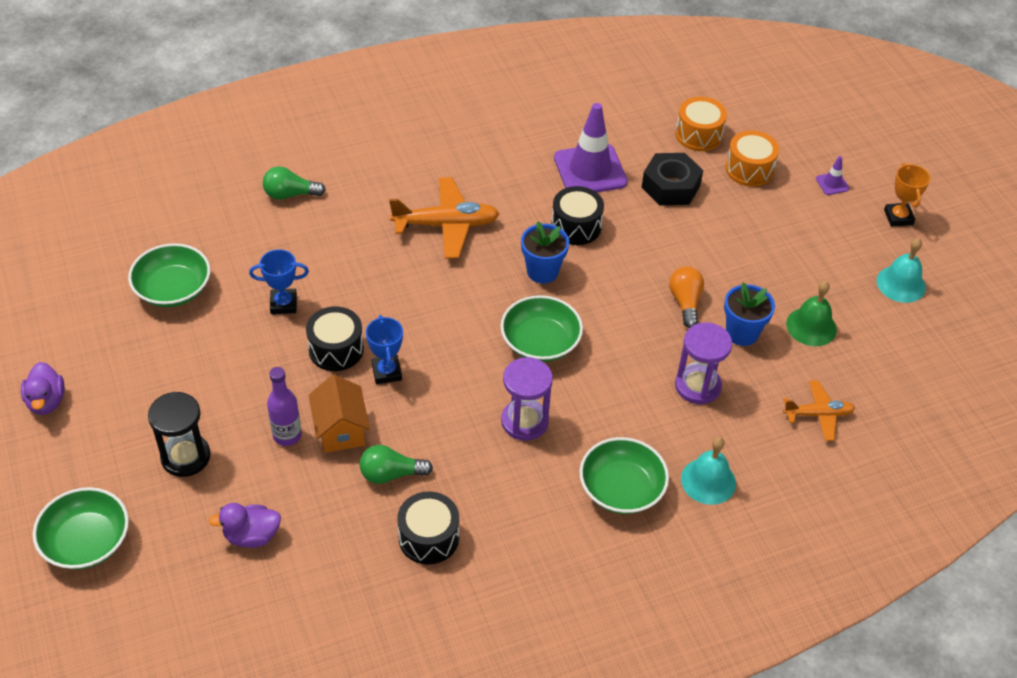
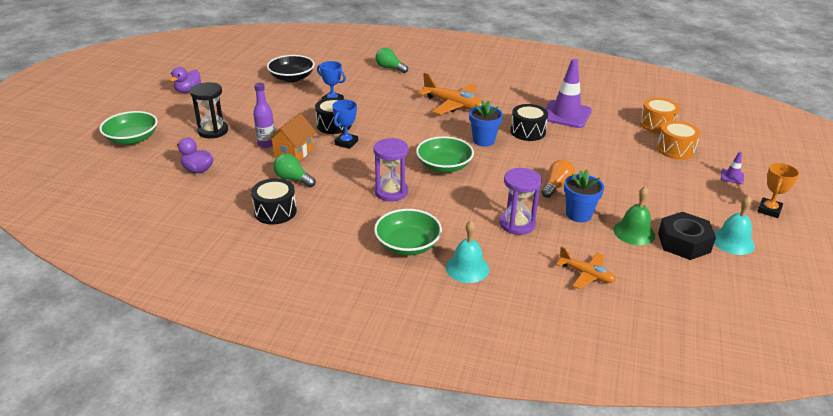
camera: 40 degrees right, 15 degrees down
green bowl [128,243,210,307] -> black bowl [267,55,315,82]
black nut [642,153,703,205] -> black nut moved to [658,212,716,260]

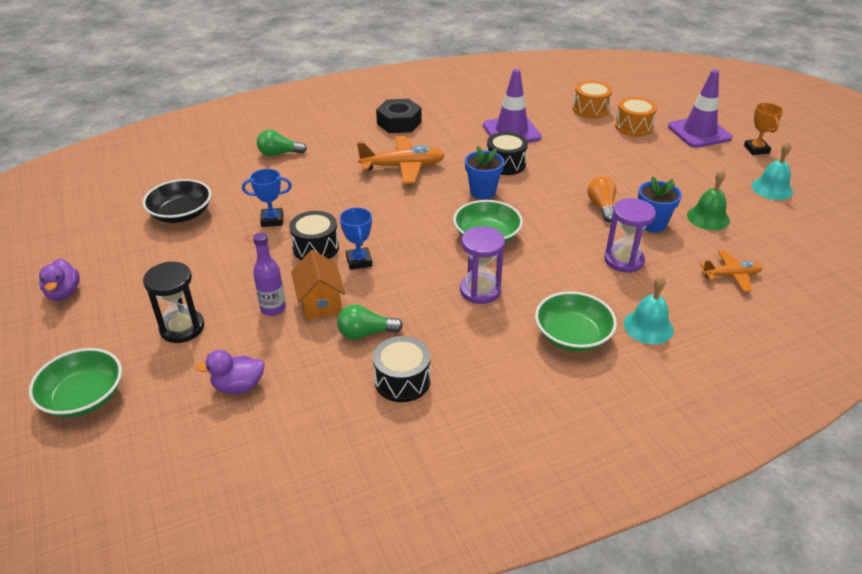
camera: 40 degrees left, 5 degrees up
black nut [658,212,716,260] -> black nut moved to [376,99,422,133]
purple traffic cone [721,152,744,184] -> purple traffic cone [668,70,732,148], size x2.33

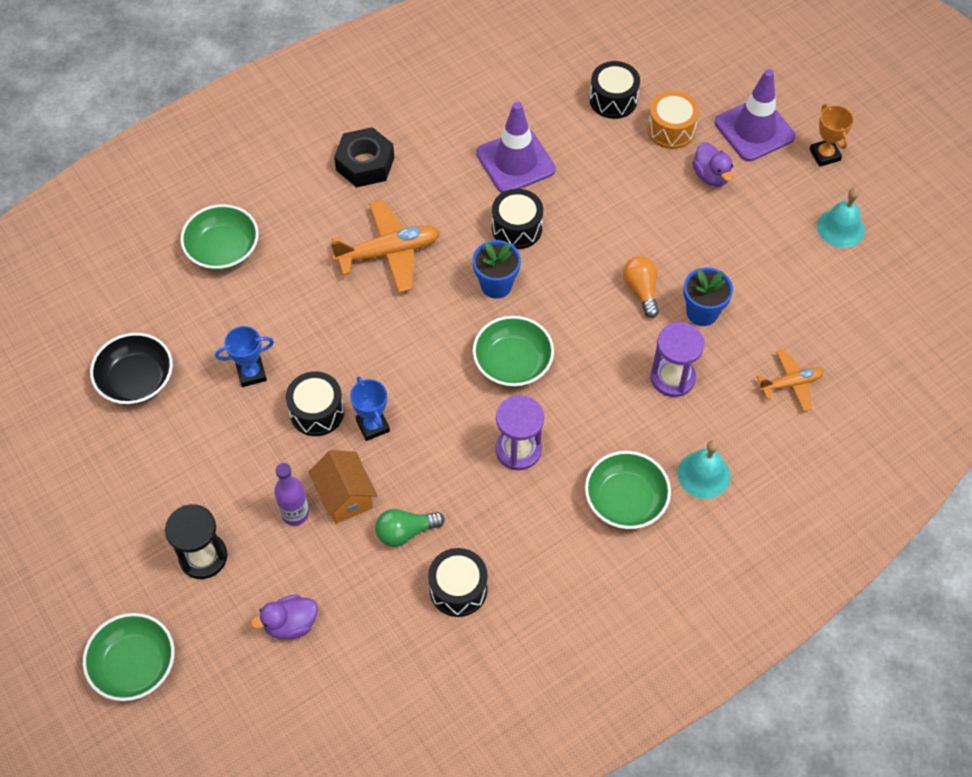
camera: 10 degrees left, 20 degrees up
purple duck [39,259,80,301] -> purple duck moved to [692,142,733,187]
green light bulb [257,130,307,156] -> green bowl [180,204,259,270]
orange drum [573,81,612,118] -> black drum [589,61,640,119]
green bell [687,169,730,230] -> none

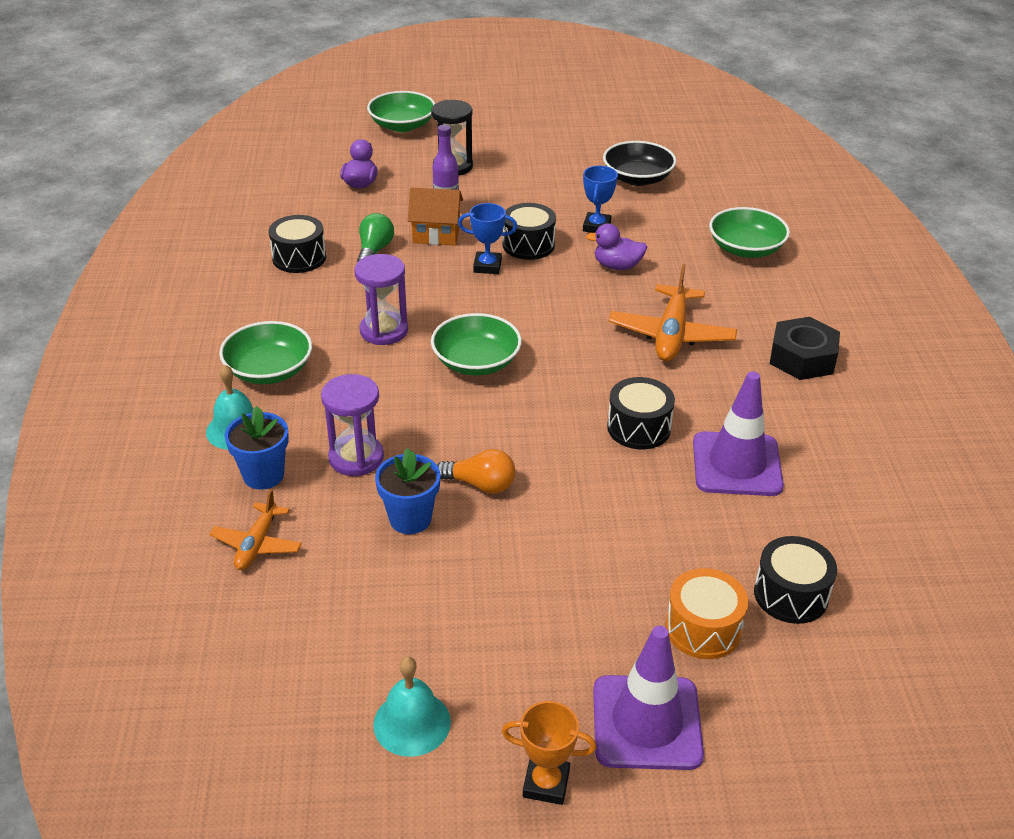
camera: 120 degrees right, 20 degrees down
blue flower pot [472,240,521,299] -> blue flower pot moved to [225,406,289,490]
purple duck [692,142,733,187] -> purple duck moved to [586,223,647,270]

